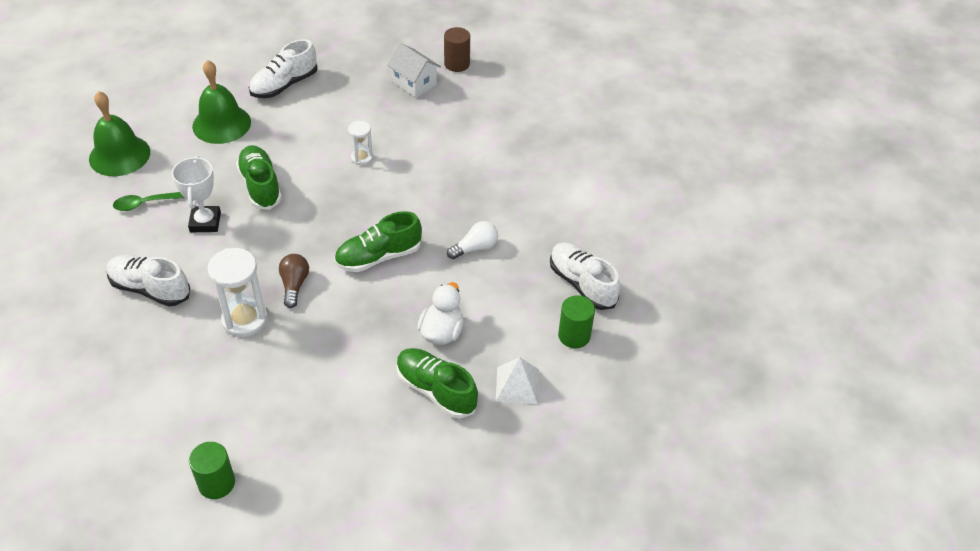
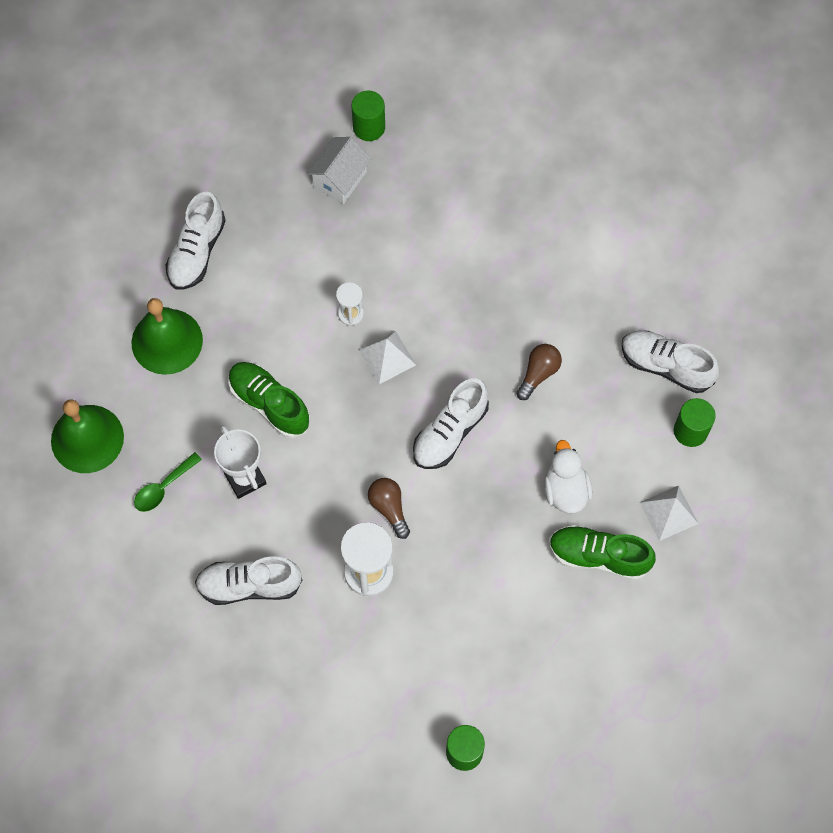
camera: 25 degrees left, 20 degrees up
green shoe [334,211,422,272] -> white shoe [413,379,489,469]
white house [387,43,441,98] -> white house turned 75 degrees counterclockwise [306,137,371,204]
brown cylinder [444,27,470,72] -> green cylinder [351,91,385,141]
white light bulb [447,221,498,259] -> brown light bulb [516,344,562,400]
none -> white pyramid [359,331,416,384]

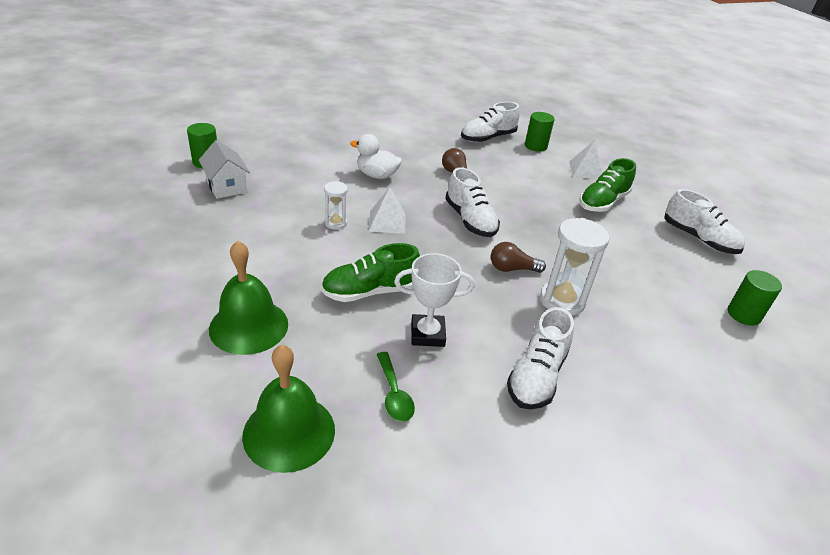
camera: 65 degrees left, 30 degrees down
white shoe [165,192,226,290] -> white shoe moved to [665,189,745,254]
white duck [544,440,592,513] -> white duck moved to [350,134,402,179]

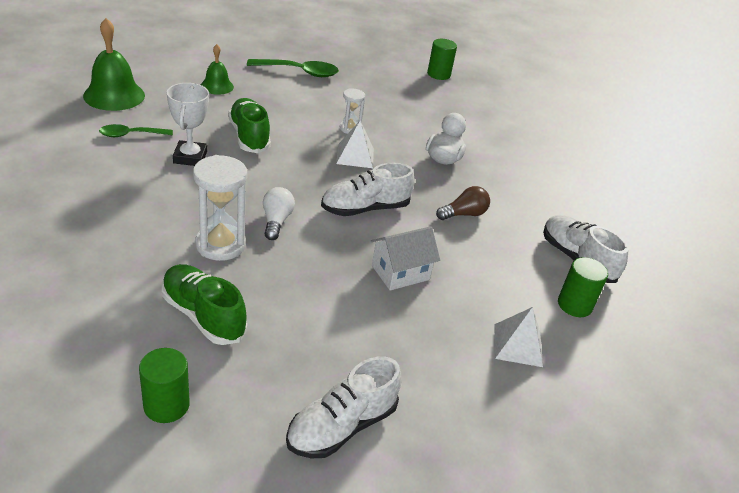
camera: 90 degrees right, 0 degrees up
white house [199,140,250,199] -> white house moved to [371,226,440,290]
green bell [209,240,288,355] -> green bell [201,44,234,95], size x0.59
brown light bulb [491,242,546,273] -> white light bulb [263,187,295,240]
white shoe [507,307,574,409] -> none
green shoe [579,158,636,212] -> green shoe moved to [162,264,247,345]
none -> green spoon [247,59,339,77]

